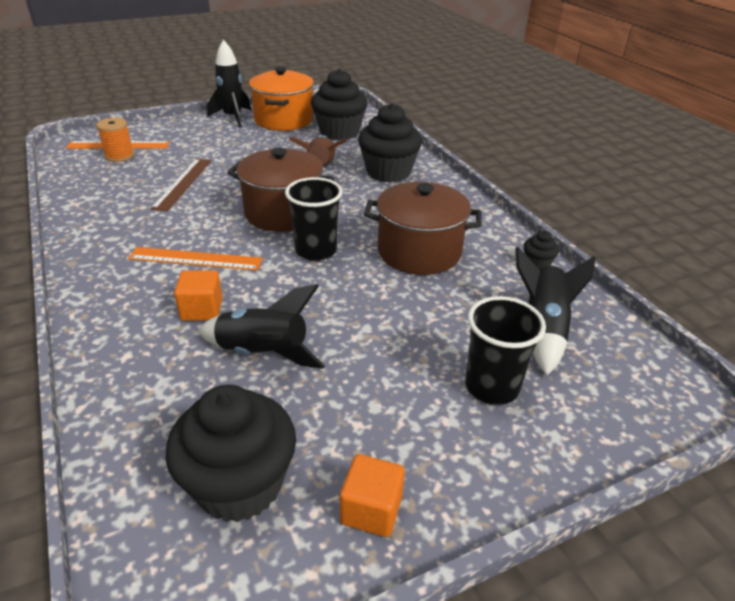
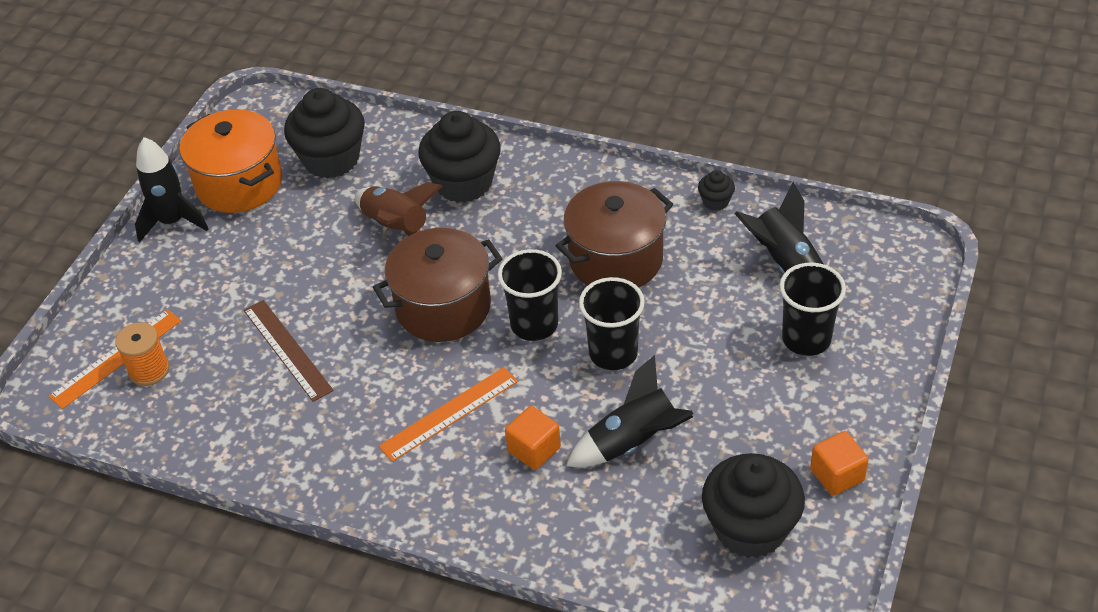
camera: 40 degrees left, 10 degrees up
none -> black cup [579,277,645,370]

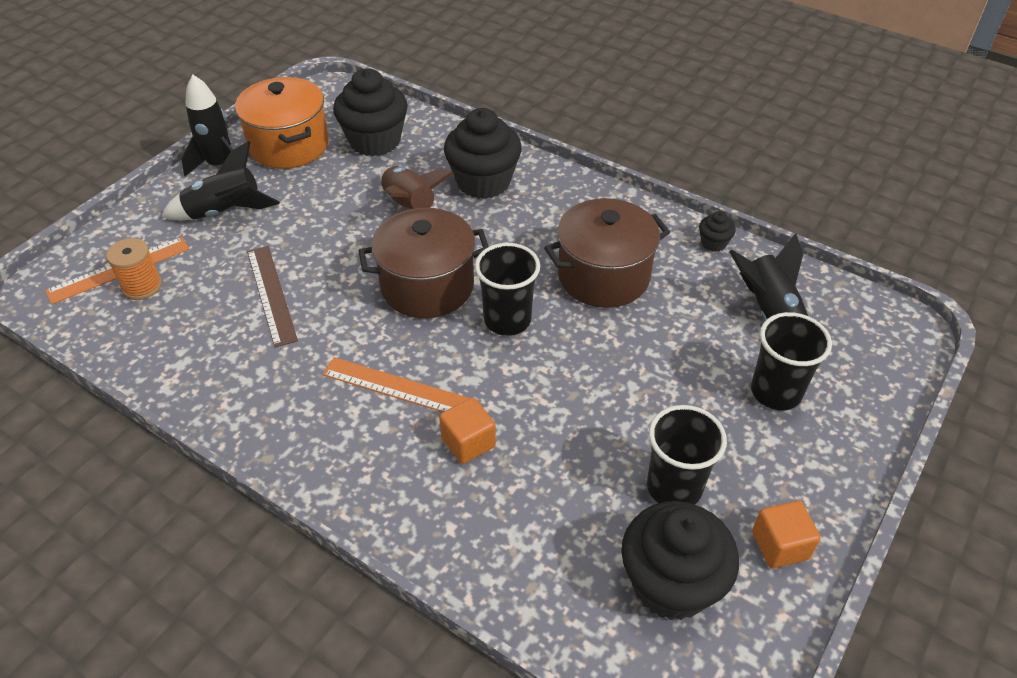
camera: 10 degrees right, 0 degrees up
orange ruler [379,367,518,462] -> orange ruler turned 45 degrees clockwise [323,357,469,412]
black rocket [566,355,693,467] -> black rocket moved to [161,141,280,220]
black cup [579,277,645,370] -> black cup moved to [647,405,727,505]

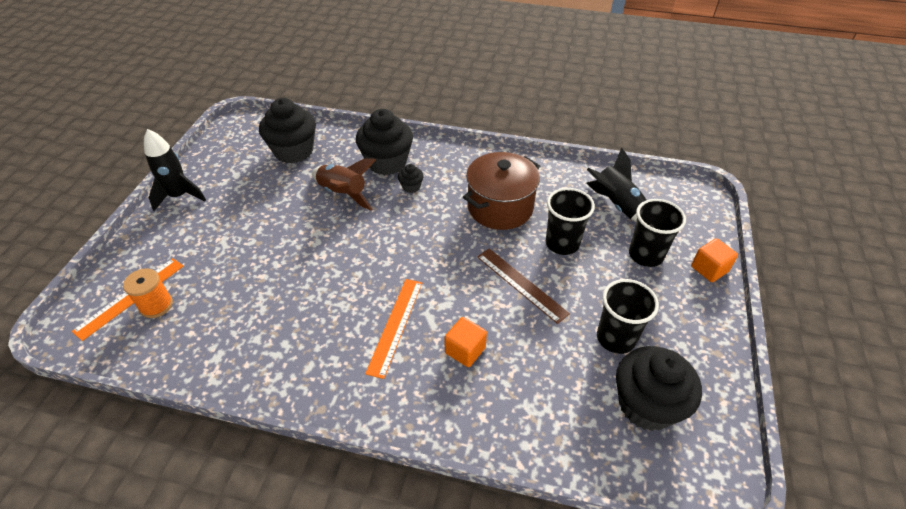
camera: 20 degrees left, 0 degrees up
black rocket [161,141,280,220] -> none
orange pot [235,77,329,169] -> none
brown ruler [247,246,298,348] -> brown ruler moved to [477,249,570,324]
orange ruler [323,357,469,412] -> orange ruler turned 75 degrees counterclockwise [365,279,422,379]
brown pot [358,208,489,318] -> none
black cup [475,243,540,336] -> black cup moved to [546,188,595,255]
black cupcake [699,211,736,252] -> black cupcake moved to [398,164,424,193]
orange cube [752,501,821,568] -> orange cube moved to [691,238,738,282]

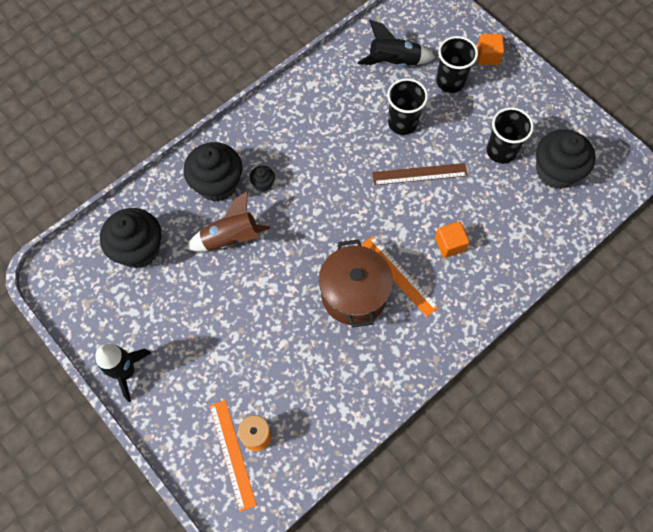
camera: 55 degrees left, 20 degrees up
brown pot [463,152,540,230] -> brown pot moved to [319,239,393,328]

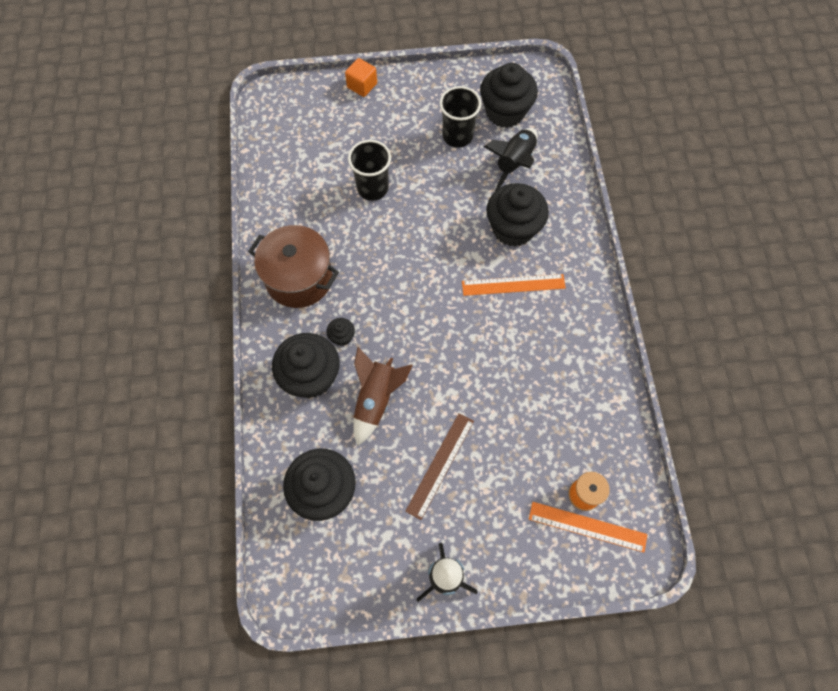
camera: 55 degrees left, 0 degrees up
brown pot [319,239,393,328] -> brown pot moved to [248,225,339,308]
black rocket [357,20,435,66] -> black rocket moved to [484,128,538,191]
brown ruler [372,163,468,185] -> brown ruler moved to [405,413,474,520]
orange cube [435,221,470,258] -> black cupcake [487,183,549,247]
black cup [436,36,478,93] -> none

